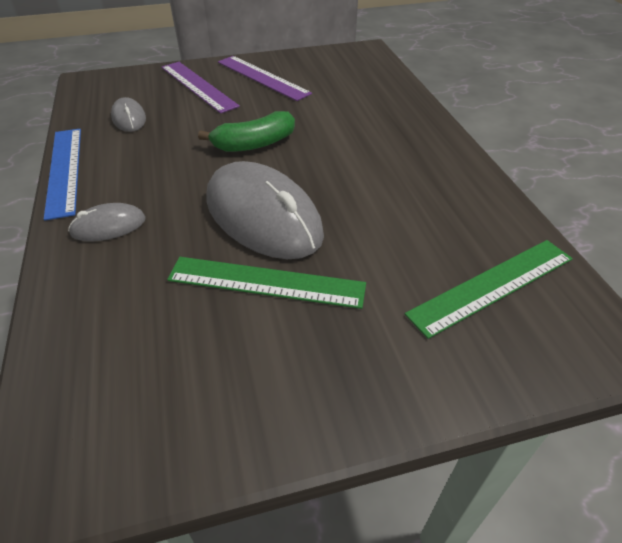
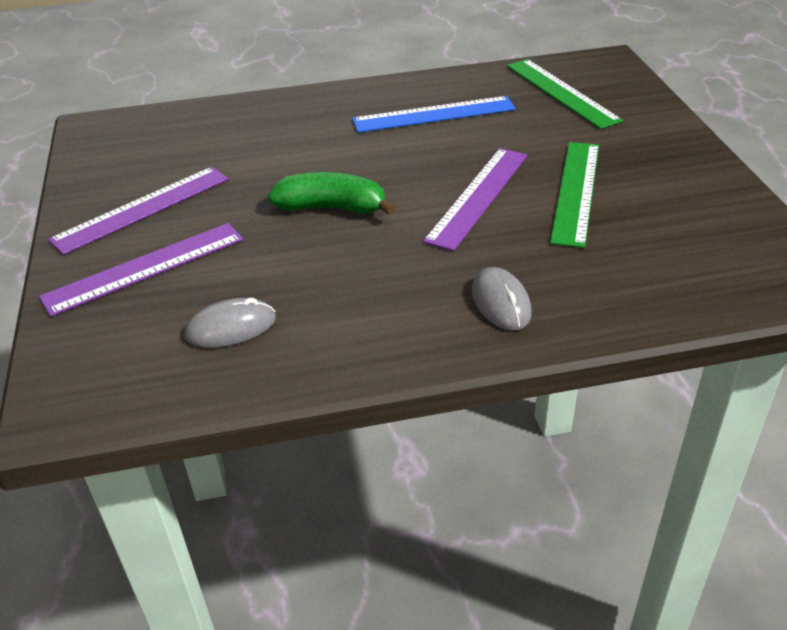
camera: 85 degrees left, 5 degrees down
blue ruler [44,129,81,221] -> blue ruler moved to [352,96,516,133]
green banana [198,111,295,152] -> green banana turned 60 degrees counterclockwise [268,172,396,215]
grey mouse [206,161,324,259] -> purple ruler [423,148,528,251]

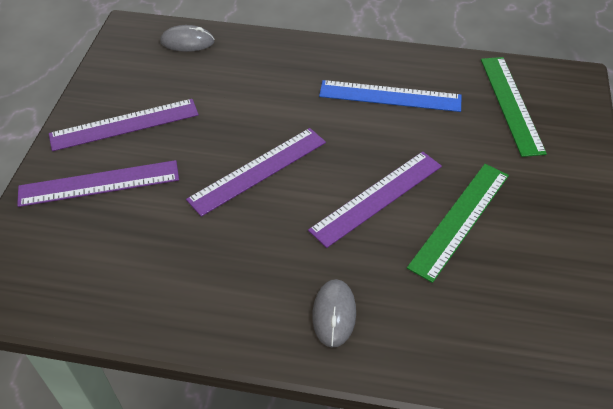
camera: 20 degrees right, 10 degrees up
grey mouse [185,298,276,348] -> grey mouse moved to [160,25,214,52]
green banana [268,172,396,215] -> purple ruler [186,128,326,217]

